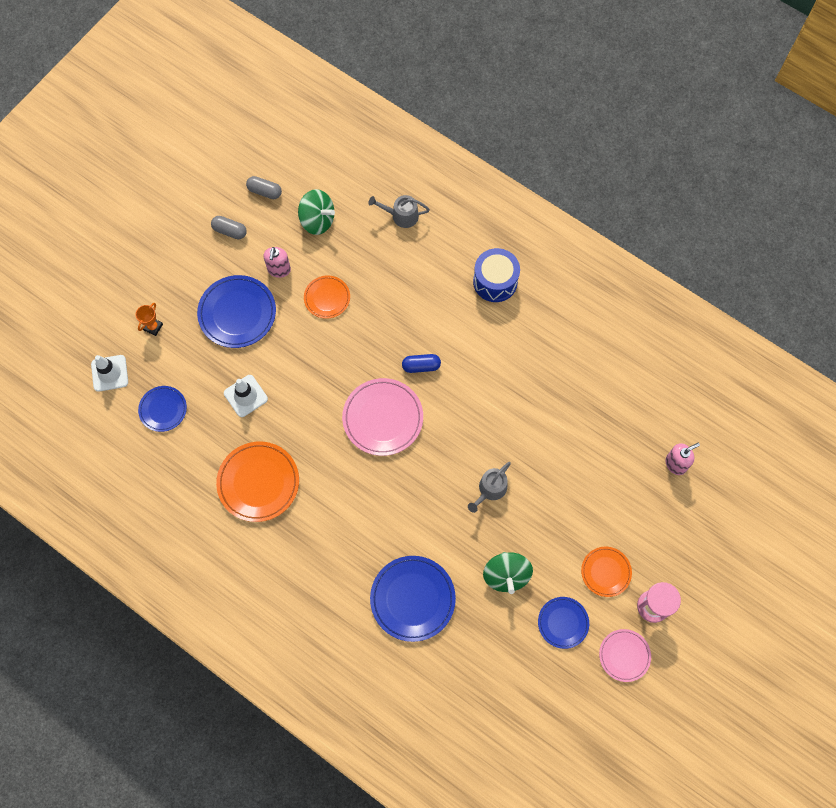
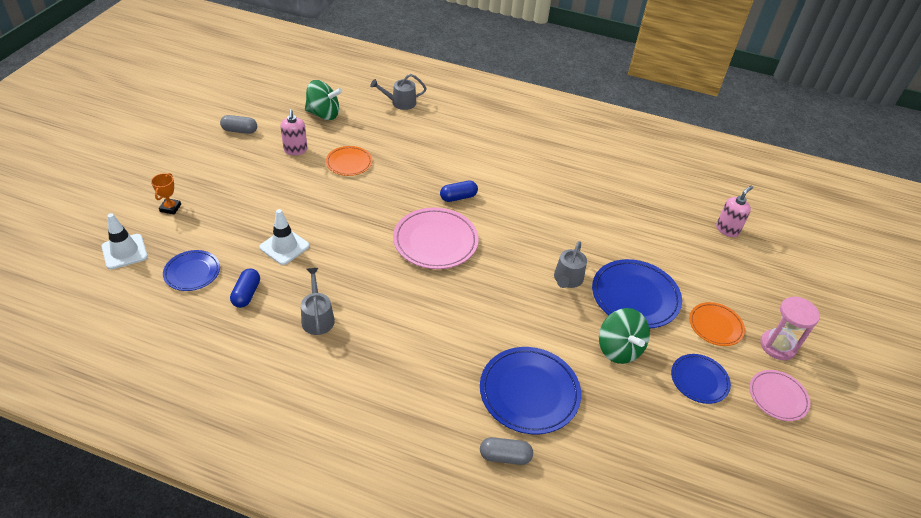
camera: 20 degrees left, 25 degrees down
blue plate [197,275,276,348] -> blue plate moved to [592,259,682,328]
orange plate [216,442,299,522] -> grey watering can [301,268,335,335]
grey capsule [246,176,282,199] -> grey capsule moved to [480,437,533,465]
blue drum [473,248,520,302] -> none
none -> blue capsule [230,269,260,308]

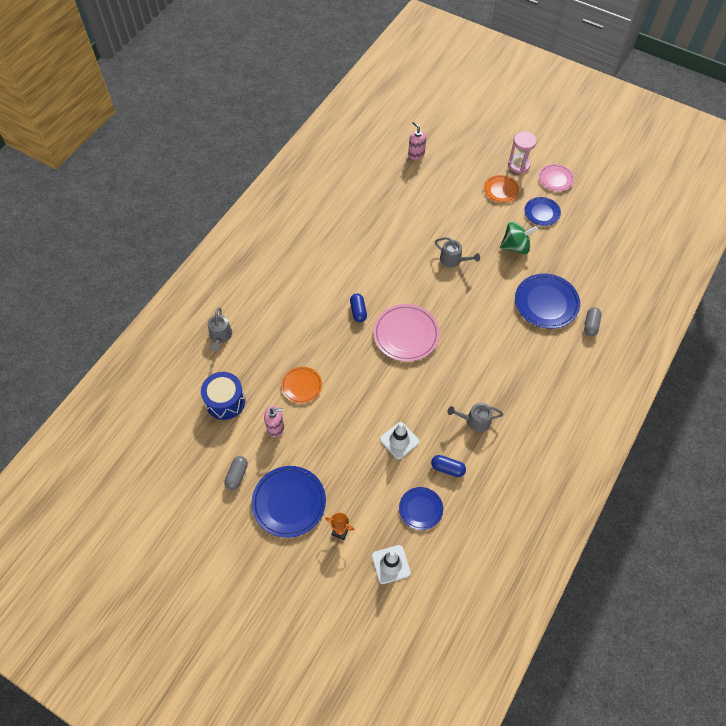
camera: 75 degrees left, 15 degrees up
green spinning top [305,80,342,120] -> blue drum [201,372,245,420]
blue plate [592,259,682,328] -> blue plate moved to [252,466,326,538]

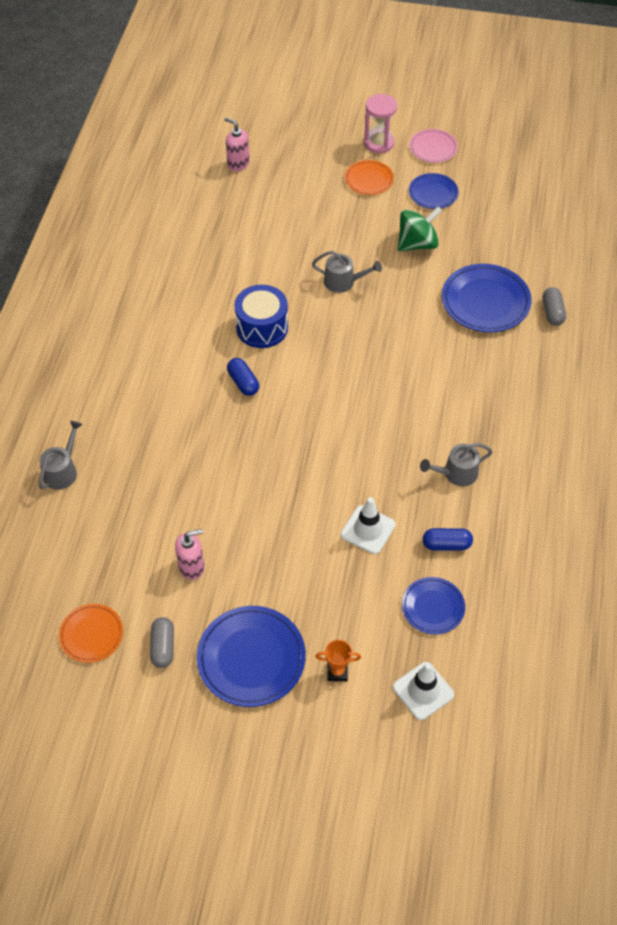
camera: 20 degrees left, 5 degrees down
blue drum [201,372,245,420] -> blue drum moved to [234,285,288,348]
grey watering can [208,307,232,351] -> grey watering can turned 135 degrees counterclockwise [39,421,82,490]
orange plate [281,367,322,403] -> orange plate moved to [59,604,123,663]
pink plate [373,304,440,362] -> none

